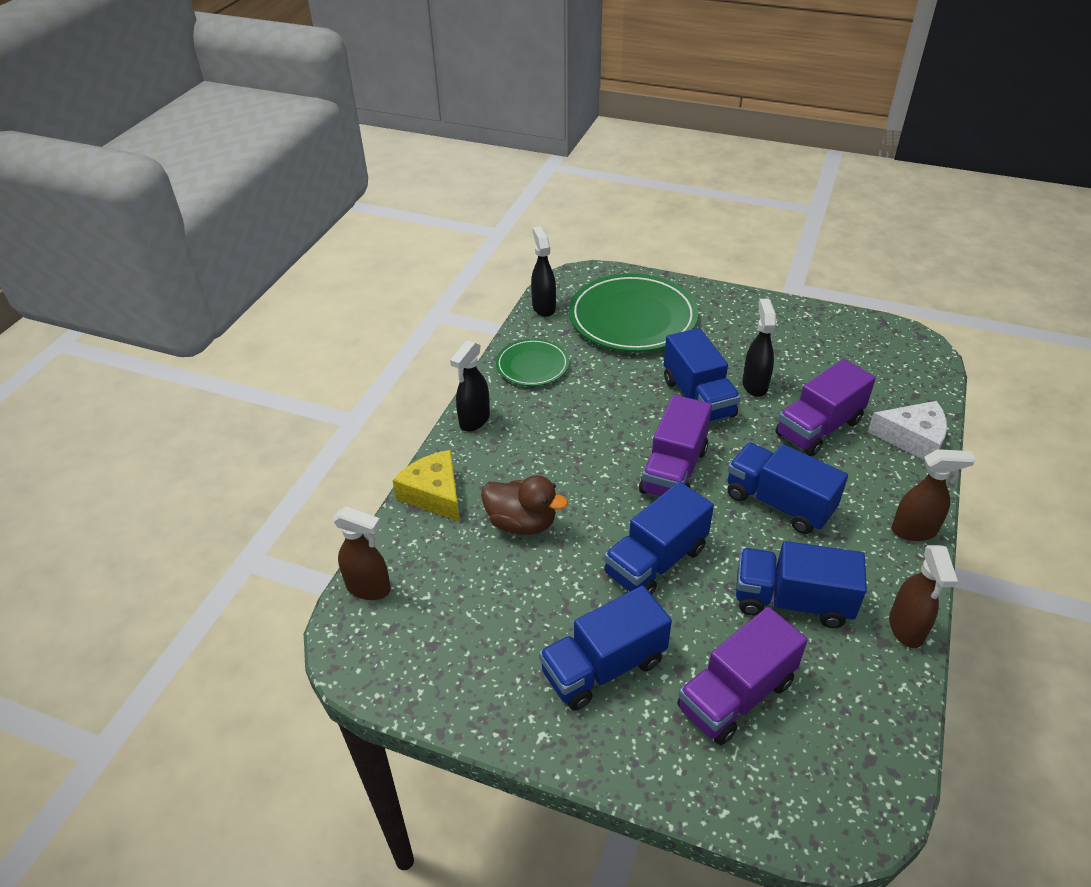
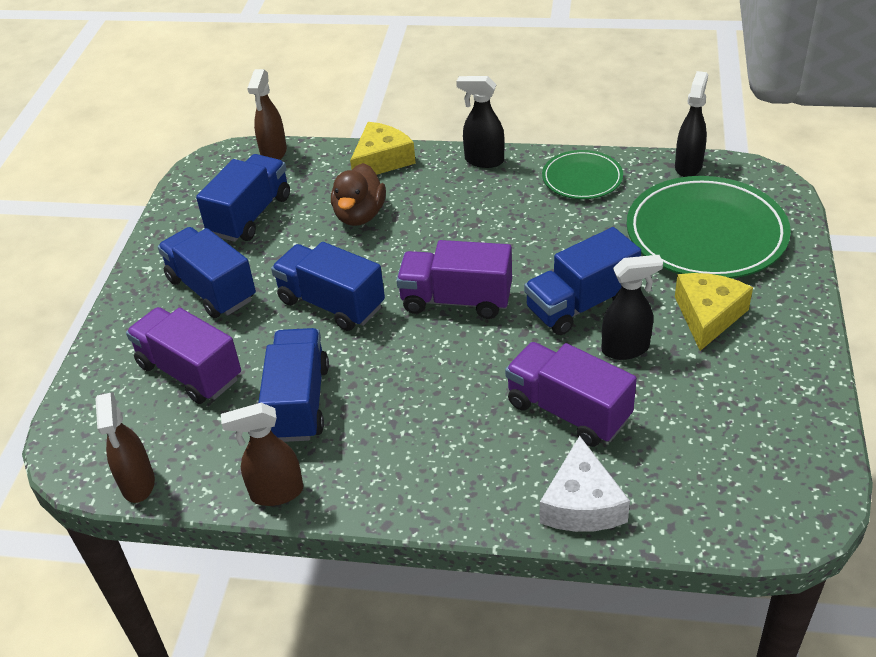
camera: 80 degrees right, 0 degrees up
black spray bottle [531,226,556,317] -> black spray bottle turned 45 degrees counterclockwise [675,71,708,177]
blue truck [727,443,848,534] -> blue truck moved to [196,154,290,242]
brown spray bottle [891,449,975,541] -> brown spray bottle moved to [95,392,155,503]
none -> yellow cheese [675,273,753,351]

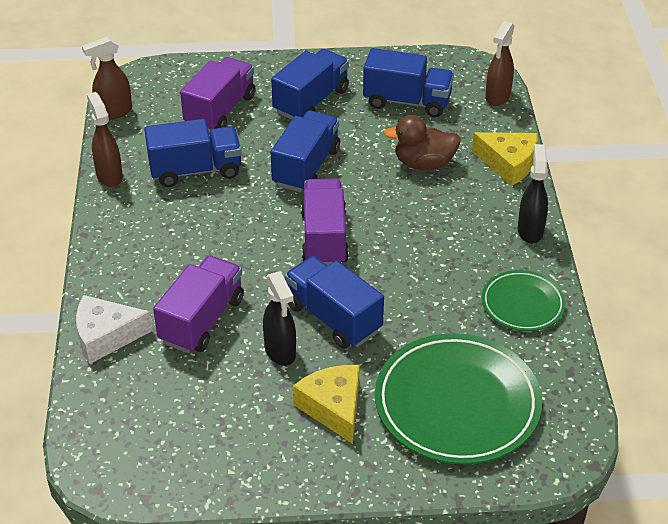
camera: 75 degrees right, 0 degrees up
brown spray bottle [247,69,287,160] -> brown spray bottle turned 60 degrees counterclockwise [485,21,514,106]
black spray bottle [675,71,708,177] -> none
yellow cheese [675,273,753,351] -> yellow cheese turned 120 degrees counterclockwise [293,365,360,444]

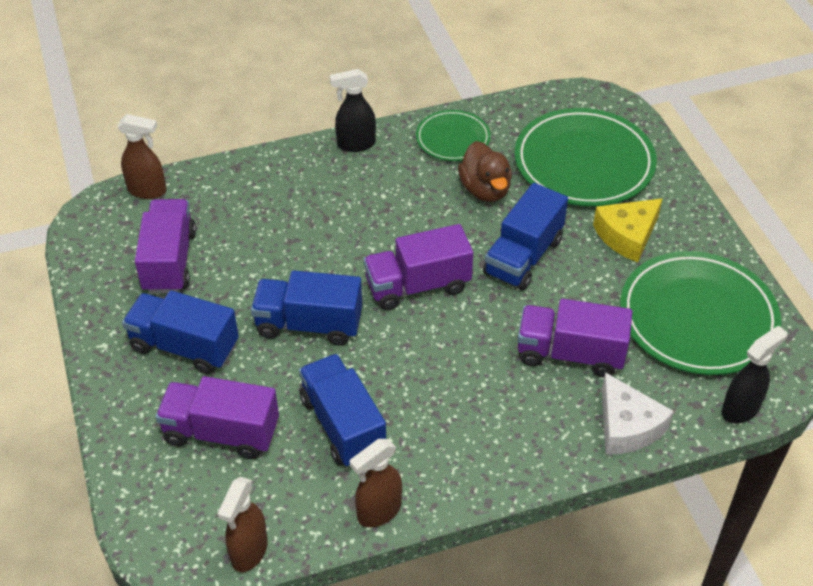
camera: 105 degrees left, 5 degrees up
brown spray bottle [82,36,132,119] -> brown spray bottle turned 60 degrees clockwise [218,477,268,572]
black spray bottle [263,271,296,366] -> black spray bottle moved to [721,325,788,424]
blue truck [363,48,454,117] -> purple truck [135,199,196,293]
brown duck [384,115,461,170] -> brown duck moved to [458,141,512,202]
yellow cheese [472,132,537,186] -> none
none -> green plate [620,251,781,375]

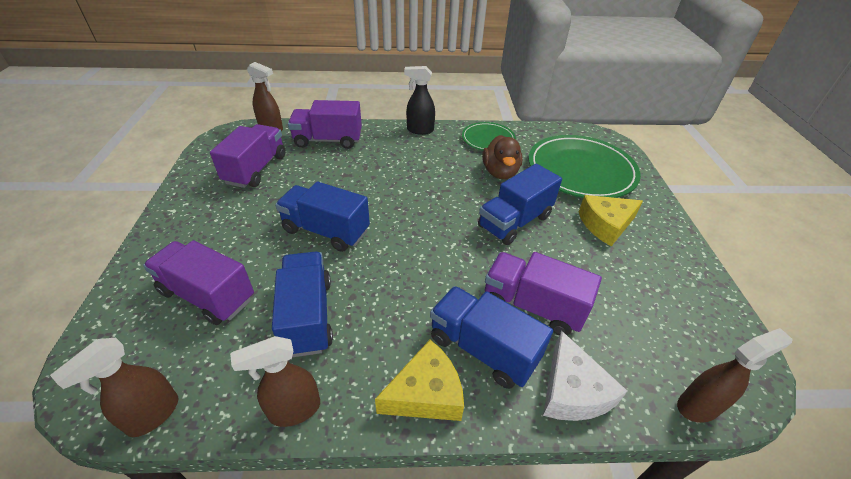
camera: 15 degrees right, 5 degrees down
blue truck [122,290,239,374] -> blue truck moved to [430,286,553,389]
purple truck [364,224,473,310] -> purple truck moved to [288,100,362,149]
green plate [620,251,781,375] -> none
black spray bottle [721,325,788,424] -> brown spray bottle [677,328,793,423]
none -> yellow cheese [375,340,464,421]

